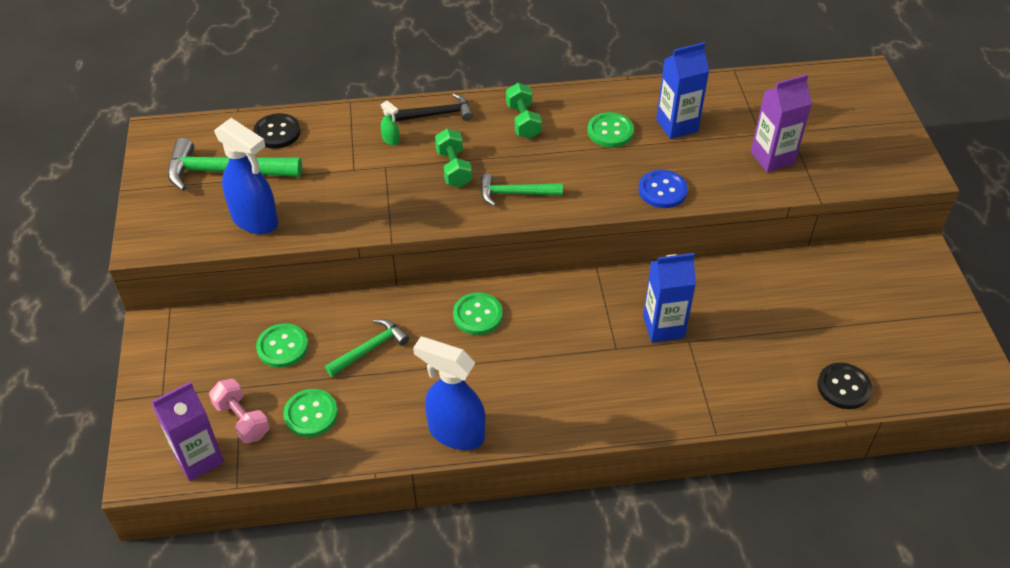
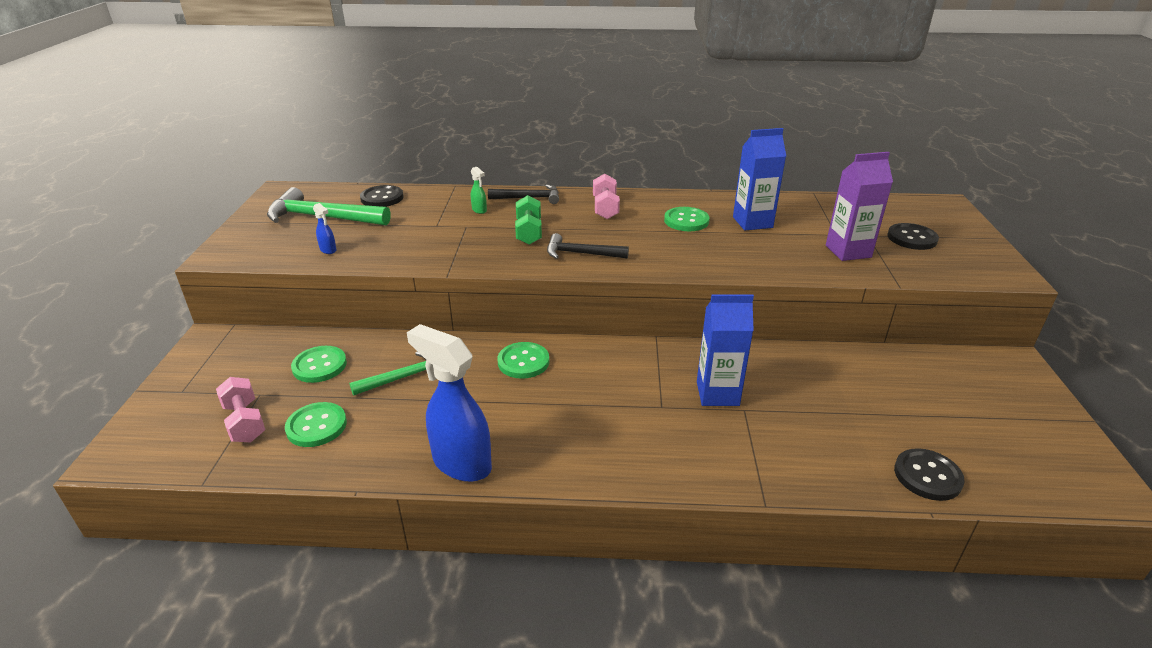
camera: 10 degrees right, 15 degrees down
purple carton [152,381,224,481] -> none
blue spray bottle [214,118,278,234] -> blue spray bottle [313,203,337,254], size x0.41
green hammer [481,173,563,207] -> black hammer [547,233,629,259]
green dumbbell [506,83,542,139] -> pink dumbbell [593,174,620,219]
blue button [638,170,688,208] -> none
none -> black button [887,223,939,250]

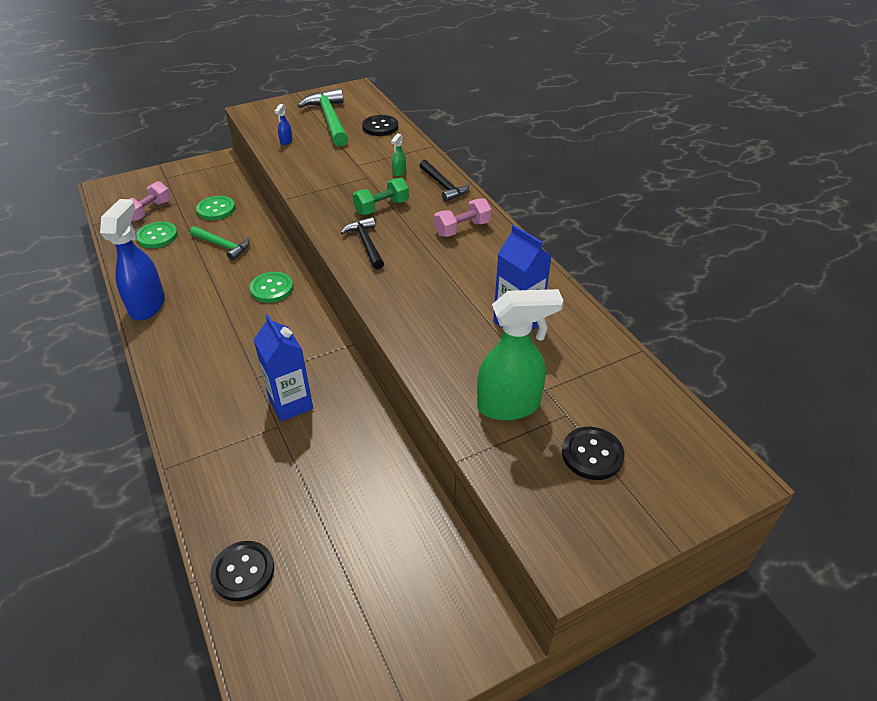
camera: 60 degrees right, 10 degrees up
green button [664,207,710,231] -> none
purple carton [826,152,893,261] -> green spray bottle [477,289,564,420]

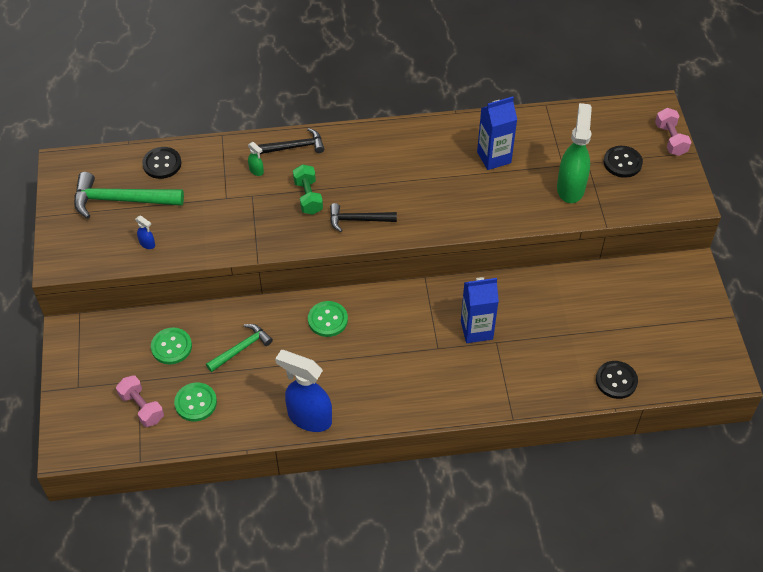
camera: 70 degrees left, 10 degrees up
pink dumbbell [434,198,492,237] -> pink dumbbell moved to [655,108,691,156]

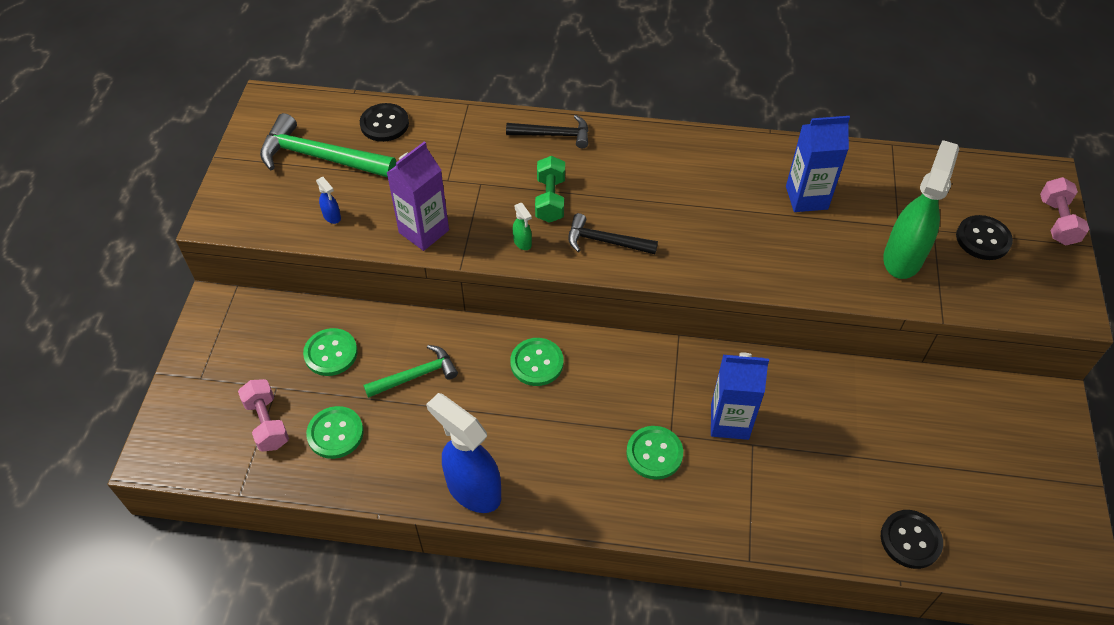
camera: 15 degrees right, 0 degrees up
green spray bottle [248,142,264,176] -> green spray bottle moved to [513,203,532,250]
none -> purple carton [387,141,449,251]
none -> green button [626,426,683,480]

